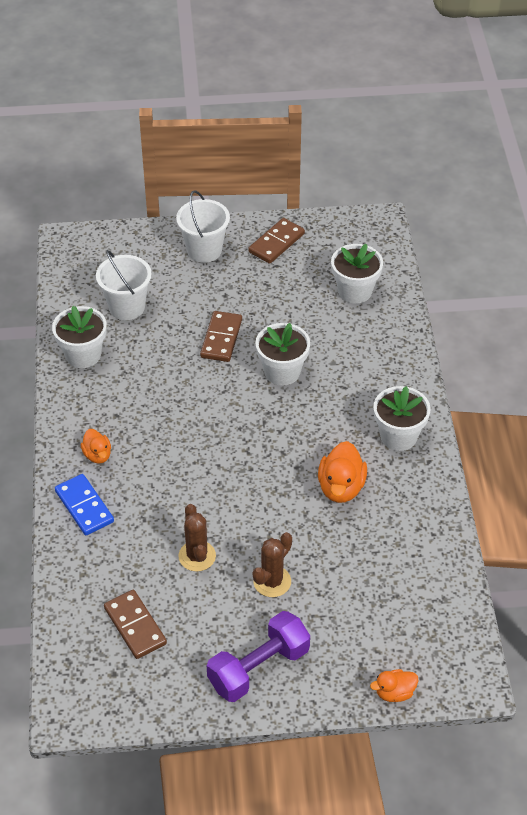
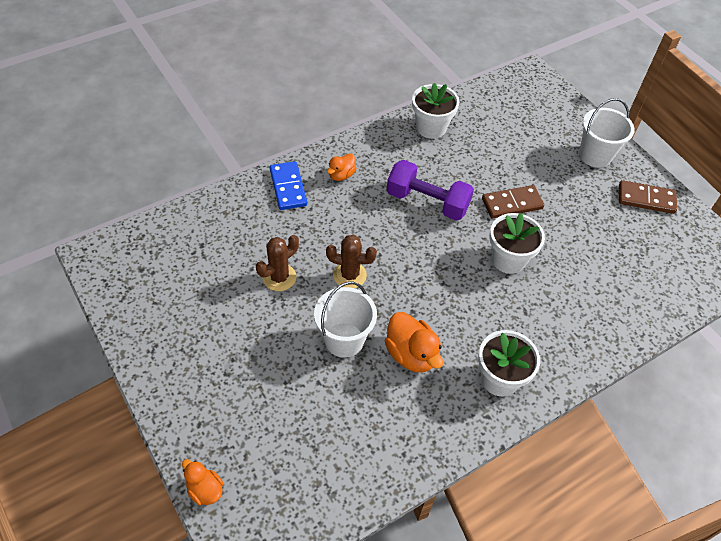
camera: 60 degrees right, 5 degrees up
blue domino [55,474,114,535] -> blue domino turned 45 degrees counterclockwise [270,161,307,210]
white bucket [96,250,152,320] -> white bucket moved to [314,282,377,358]
brown domino [104,590,167,659] -> none
purple dumbbell [207,611,310,702] -> purple dumbbell moved to [387,160,474,221]
brown cactus [253,532,292,597] -> brown cactus moved to [326,235,377,288]
orange duck [318,441,367,503] -> orange duck turned 105 degrees counterclockwise [385,312,443,373]
white flower pot [331,244,383,304] -> none

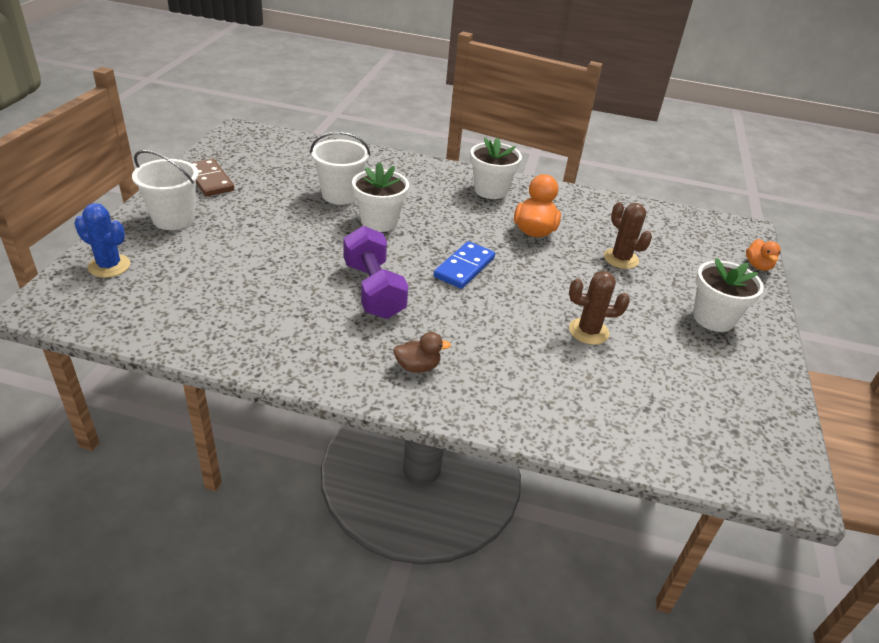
camera: 135 degrees left, 15 degrees down
blue domino [270,161,307,210] -> blue domino moved to [434,241,495,289]
white bucket [314,282,377,358] -> white bucket moved to [310,132,370,205]
brown cactus [326,235,377,288] -> brown cactus moved to [604,202,652,269]
orange duck [327,153,356,181] -> brown duck [393,332,451,373]
white flower pot [412,83,460,139] -> white flower pot moved to [693,258,764,332]
brown domino [482,185,544,219] -> none
none -> blue cactus [74,203,130,278]

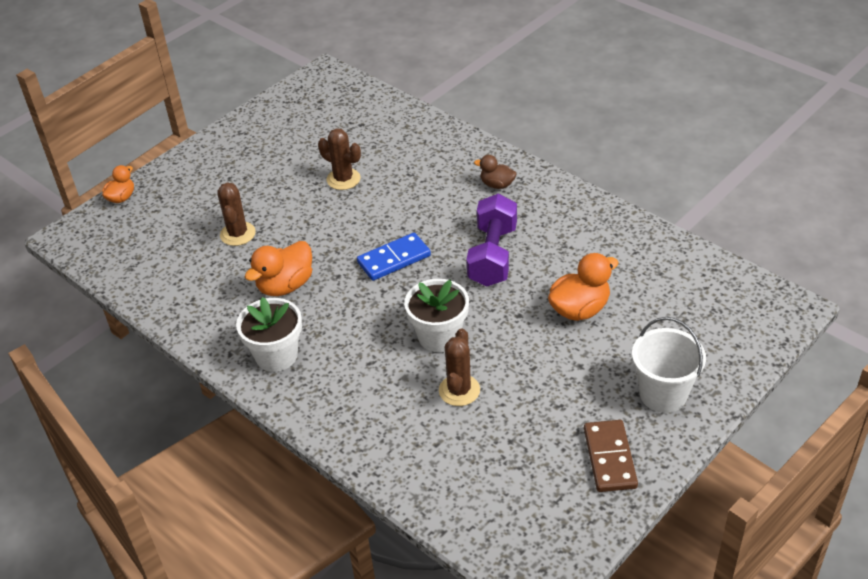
camera: 145 degrees left, 5 degrees up
blue cactus [74,203,130,278] -> none
white bucket [310,132,370,205] -> brown cactus [439,328,480,406]
white flower pot [693,258,764,332] -> none
none -> orange duck [548,253,619,321]

